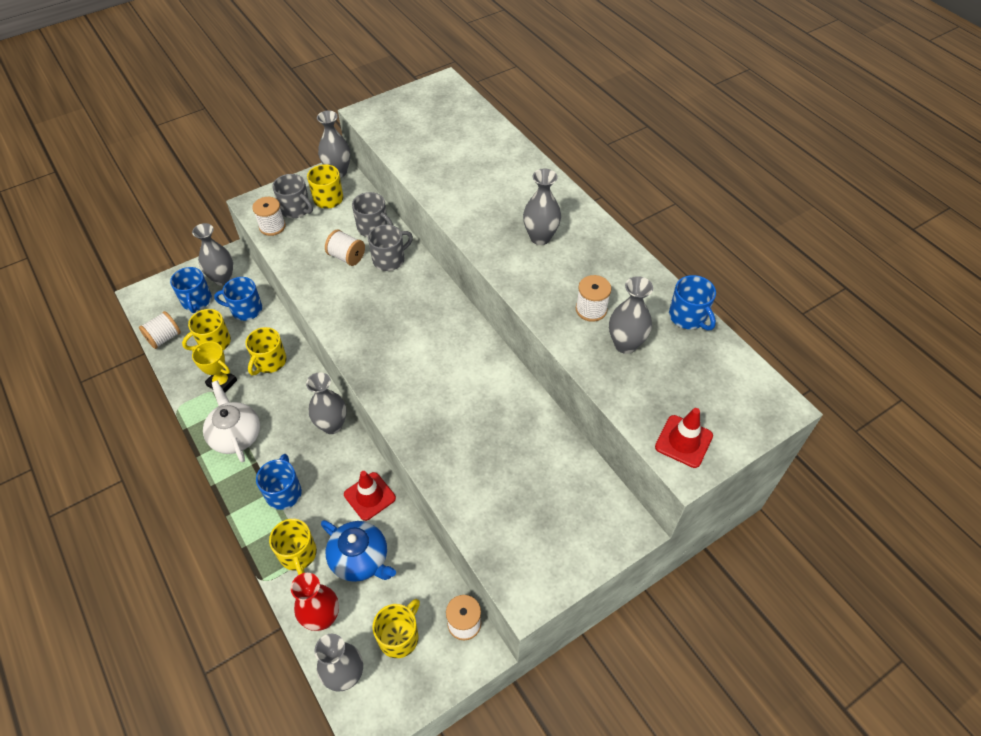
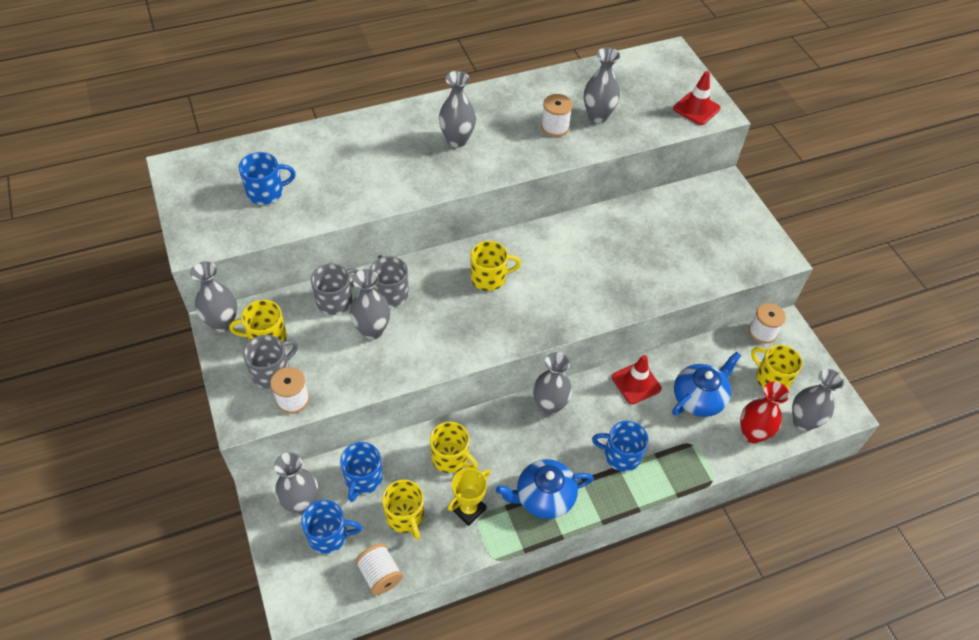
camera: 80 degrees left, 0 degrees up
white teapot [203,381,260,462] -> blue teapot [496,459,594,519]
yellow mug [269,519,317,575] -> yellow mug moved to [471,241,521,291]
white spool [325,230,365,266] -> grey vase [350,269,390,339]
blue mug [669,275,716,330] -> blue mug moved to [239,152,296,205]

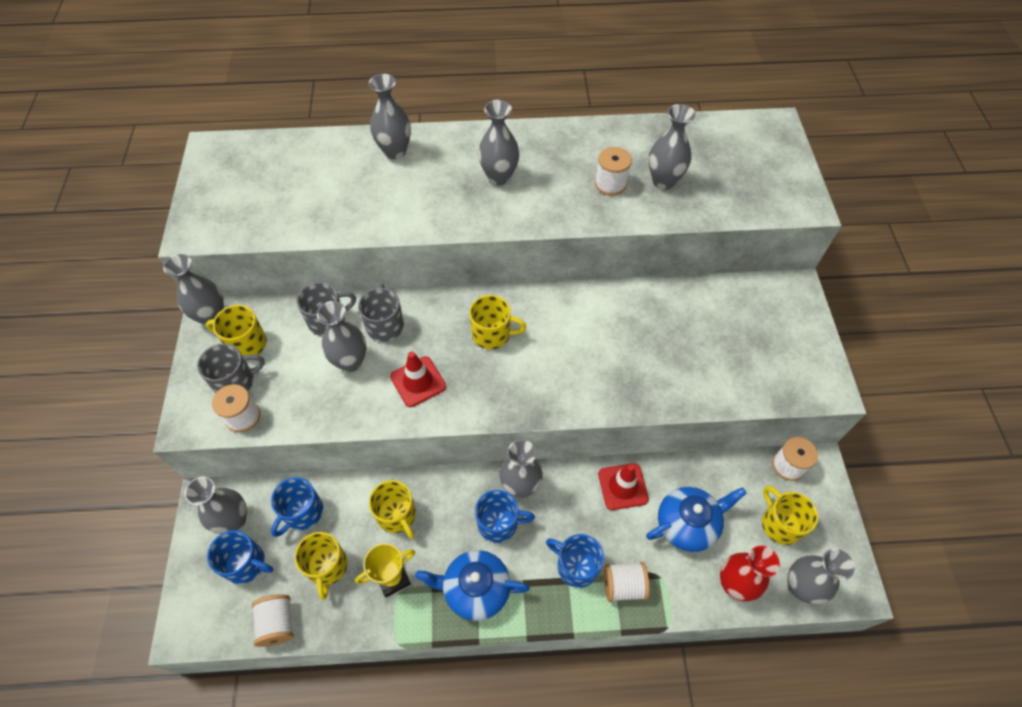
camera: 20 degrees right, 5 degrees up
blue mug [239,152,296,205] -> blue mug moved to [475,490,535,543]
red traffic cone [673,71,721,125] -> red traffic cone moved to [390,351,446,407]
none -> grey vase [369,74,411,159]
none -> white spool [604,562,650,602]

